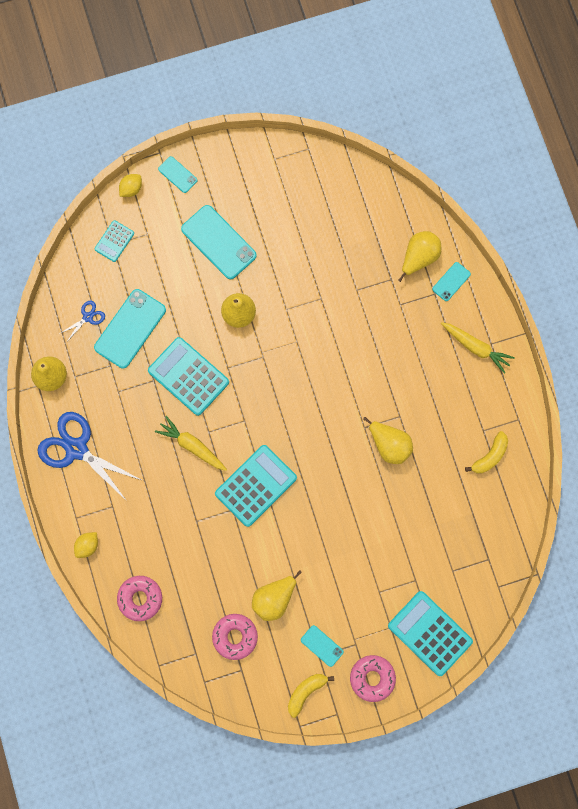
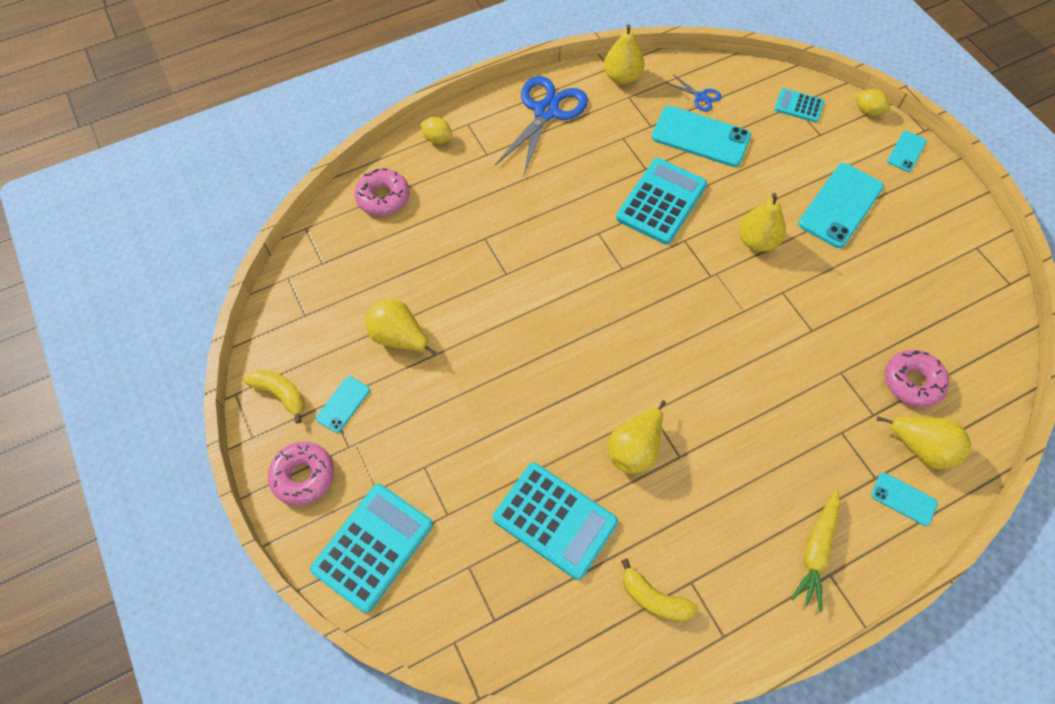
camera: 80 degrees right, 15 degrees down
yellow carrot [155,416,227,471] -> none
pink donut [212,614,258,660] -> pink donut moved to [885,350,949,408]
turquoise calculator [215,445,297,527] -> turquoise calculator moved to [493,463,618,580]

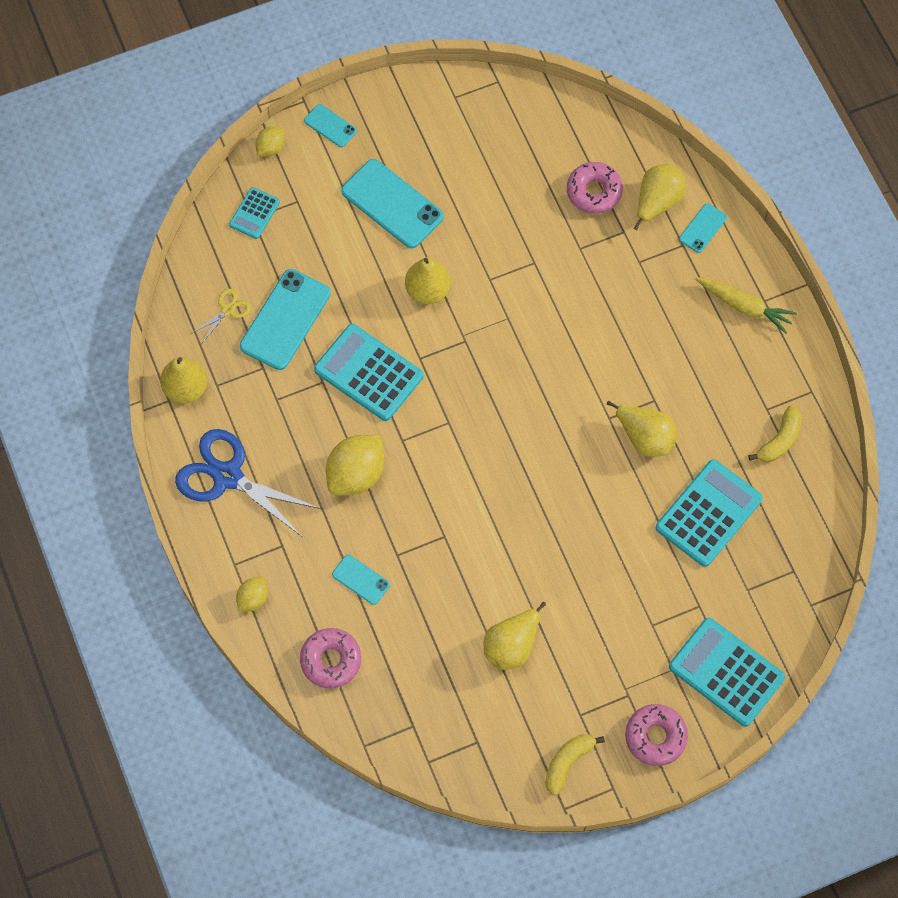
camera: 85 degrees left, 5 degrees up
turquoise phone [316,376,370,433] -> turquoise phone moved to [332,555,390,605]
blue scissors [665,74,722,112] -> yellow scissors [192,288,251,343]
none -> yellow lemon [326,435,384,495]

